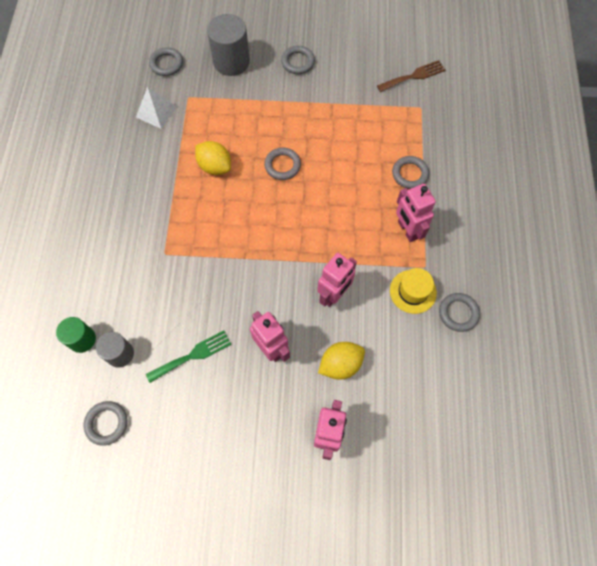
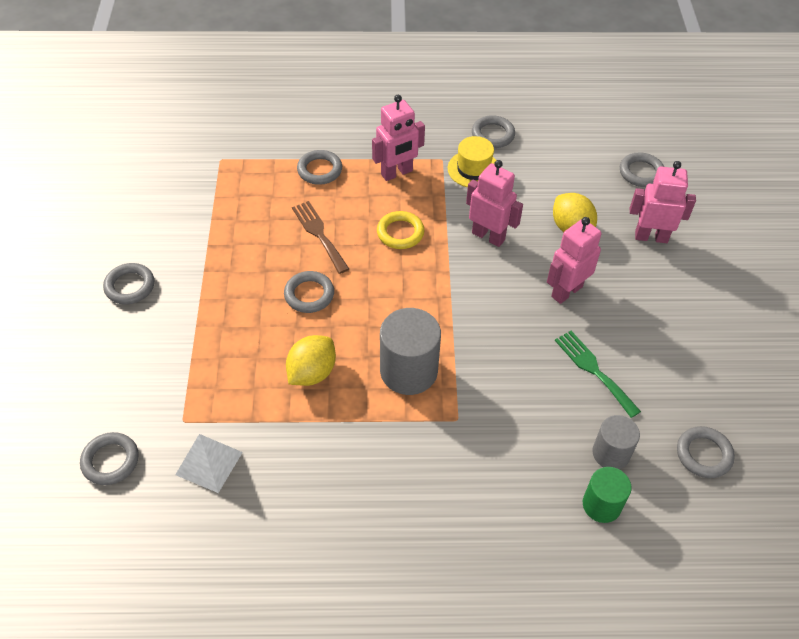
camera: 95 degrees left, 15 degrees down
grey cylinder [207,14,250,76] -> grey cylinder moved to [380,308,441,395]
brown fork [377,60,445,92] -> brown fork moved to [292,201,349,274]
none -> yellow ring [377,211,425,249]
none -> grey ring [620,152,664,187]

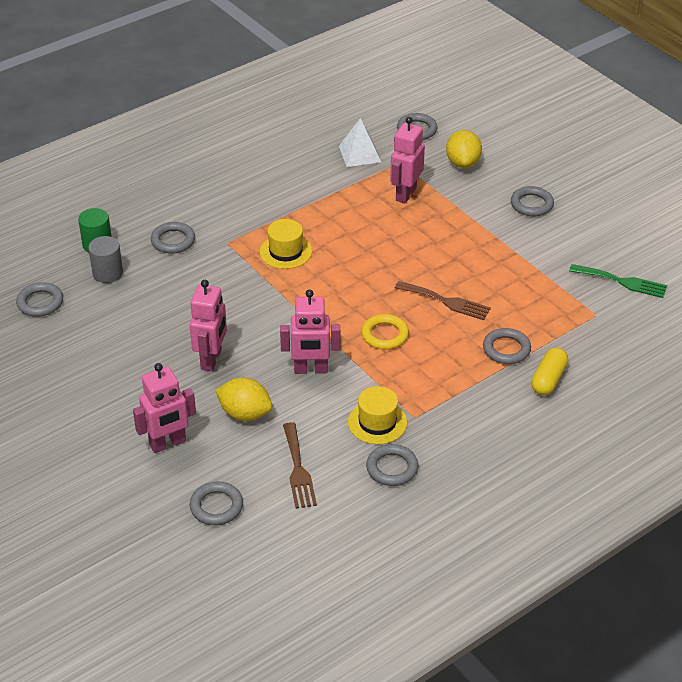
camera: 145 degrees right, 10 degrees down
grey ring [284,271,334,313] -> grey ring moved to [151,222,195,254]
yellow lemon [286,335,336,386] -> yellow lemon moved to [446,130,482,168]
pink robot [372,95,425,181] -> pink robot moved to [390,117,425,203]
grey cylinder [380,308,441,395] -> yellow hat [260,219,312,269]
green fork [555,331,641,418] -> green fork moved to [569,264,667,298]
none -> brown fork [283,422,317,509]
none -> yellow capsule [531,348,568,395]

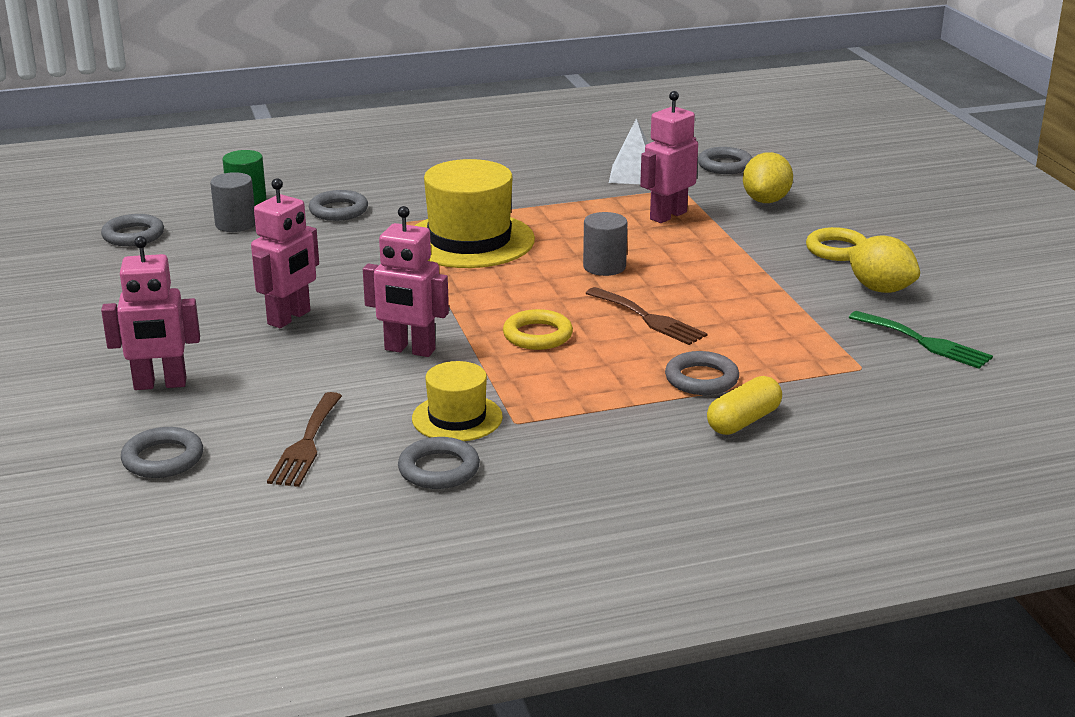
camera: 20 degrees right, 15 degrees down
yellow lemon [215,378,272,421] -> yellow lemon moved to [848,235,920,293]
yellow hat [260,219,312,269] -> yellow hat [414,159,535,268], size x1.79
grey ring [511,186,554,217] -> yellow ring [806,227,867,261]
none -> grey cylinder [583,212,628,276]

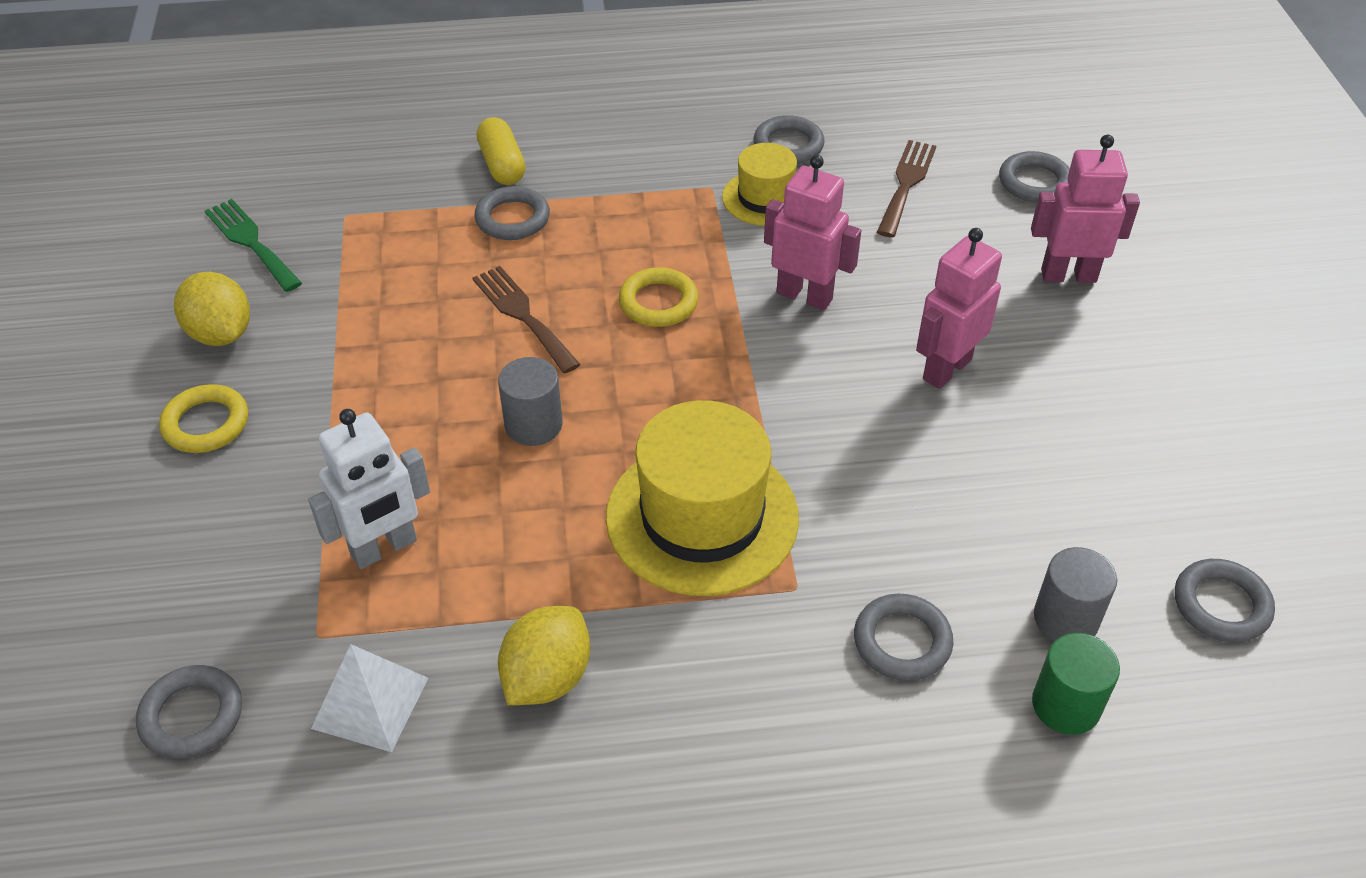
camera: 170 degrees left, 20 degrees up
pink robot [640,91,698,223] -> white robot [308,409,430,569]
yellow capsule [707,376,782,435] -> yellow capsule turned 75 degrees counterclockwise [477,117,526,185]
yellow lemon [743,152,793,203] -> yellow lemon moved to [498,606,590,705]

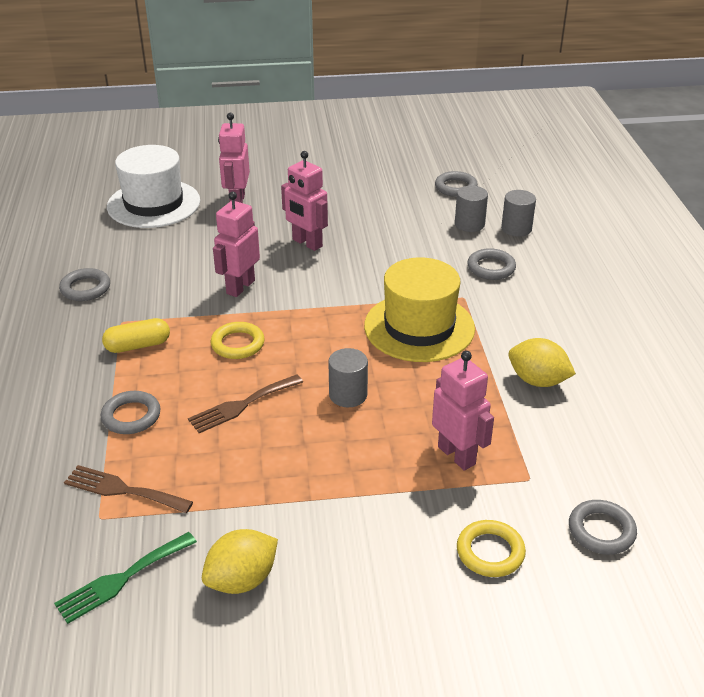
camera: 90 degrees left, 10 degrees down
yellow ring [159,384,248,453] -> yellow ring moved to [457,520,526,577]
white robot [308,409,430,569] -> pink robot [432,351,494,471]
white pyramid [311,644,428,752] -> none
yellow capsule [477,117,526,185] -> yellow capsule moved to [102,318,170,353]
yellow hat [722,143,797,226] -> none
brown fork [877,140,936,237] -> brown fork moved to [64,465,193,513]
grey ring [999,151,1070,203] -> white hat [107,145,200,228]
green cylinder [1032,633,1120,735] -> grey cylinder [501,190,536,237]

